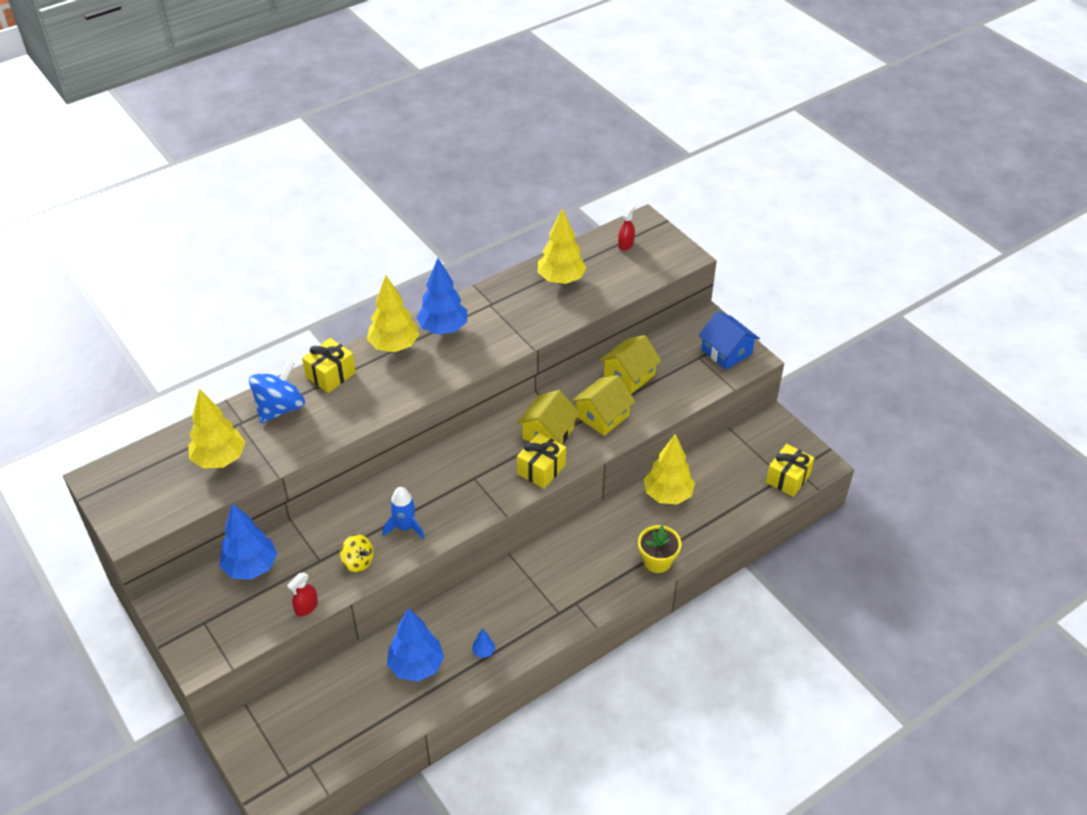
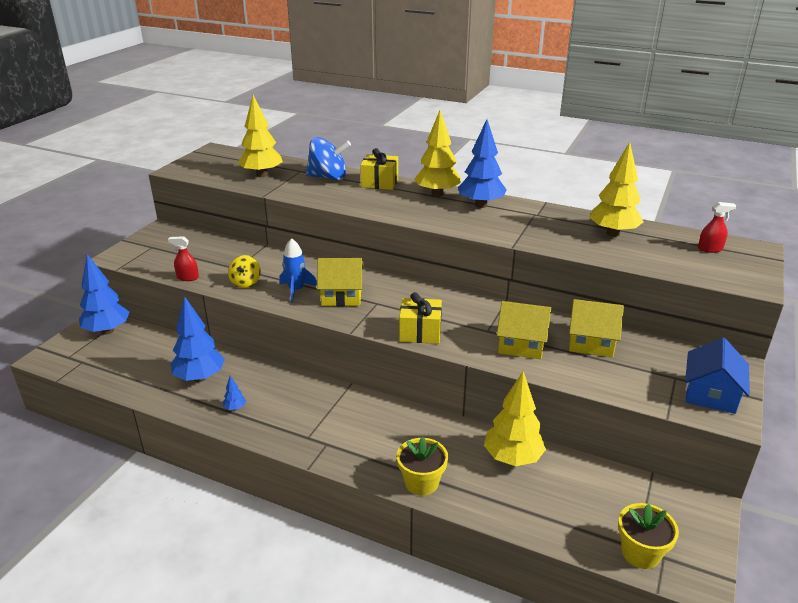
camera: 60 degrees right, 15 degrees down
blue tree [219,503,277,580] -> blue tree moved to [79,254,130,335]
yellow house [517,390,580,444] -> yellow house moved to [317,258,364,306]
yellow gift [766,444,814,497] -> yellow flower pot [618,503,679,569]

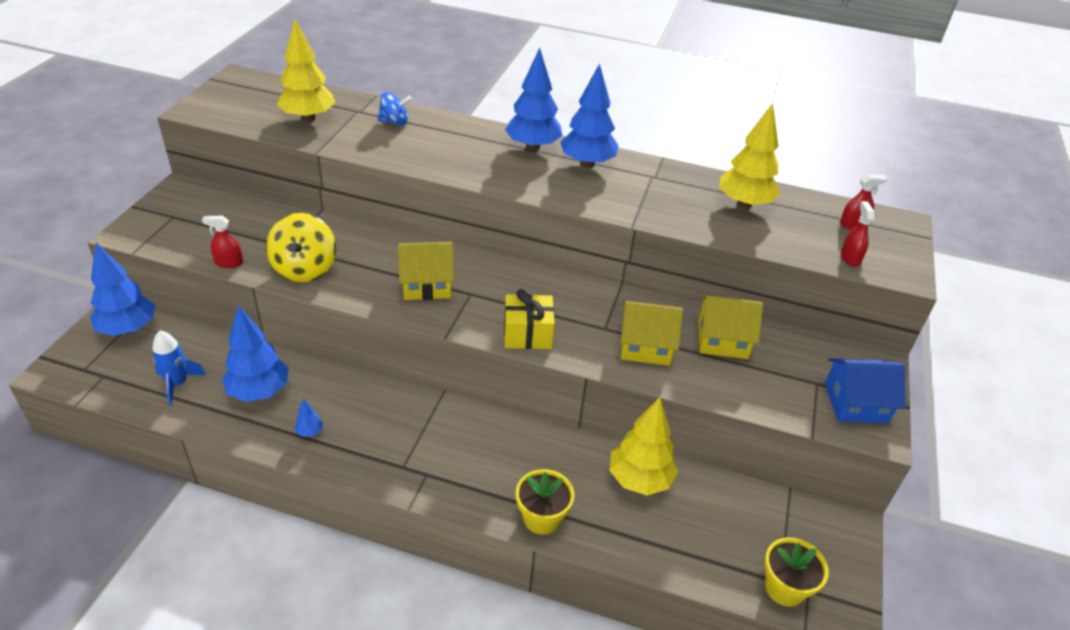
camera: 10 degrees left, 10 degrees up
yellow spinning top [228,255,261,288] -> yellow spinning top [266,213,336,282], size x1.66
blue rocket [280,238,317,302] -> blue rocket moved to [152,331,206,405]
blue spinning top [306,137,351,181] -> blue spinning top [377,92,412,125], size x0.60
yellow gift [360,148,398,190] -> none
yellow tree [414,110,461,197] -> blue tree [505,48,563,151]
blue house [685,338,750,414] -> blue house turned 75 degrees clockwise [825,358,905,423]
none -> red spray bottle [841,201,875,267]

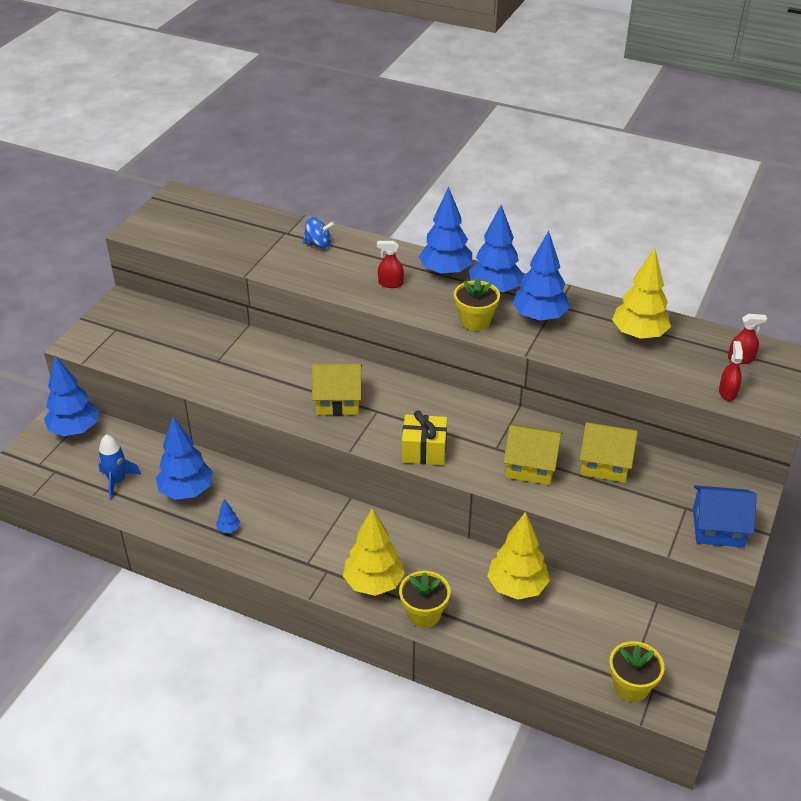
camera: 10 degrees right, 0 degrees up
red spray bottle [202,216,243,268] -> red spray bottle moved to [377,241,404,288]
yellow spinning top [266,213,336,282] -> none
yellow tree [277,19,335,122] -> yellow tree moved to [343,508,405,596]
none -> yellow flower pot [454,277,500,331]
none -> blue tree [512,231,570,322]

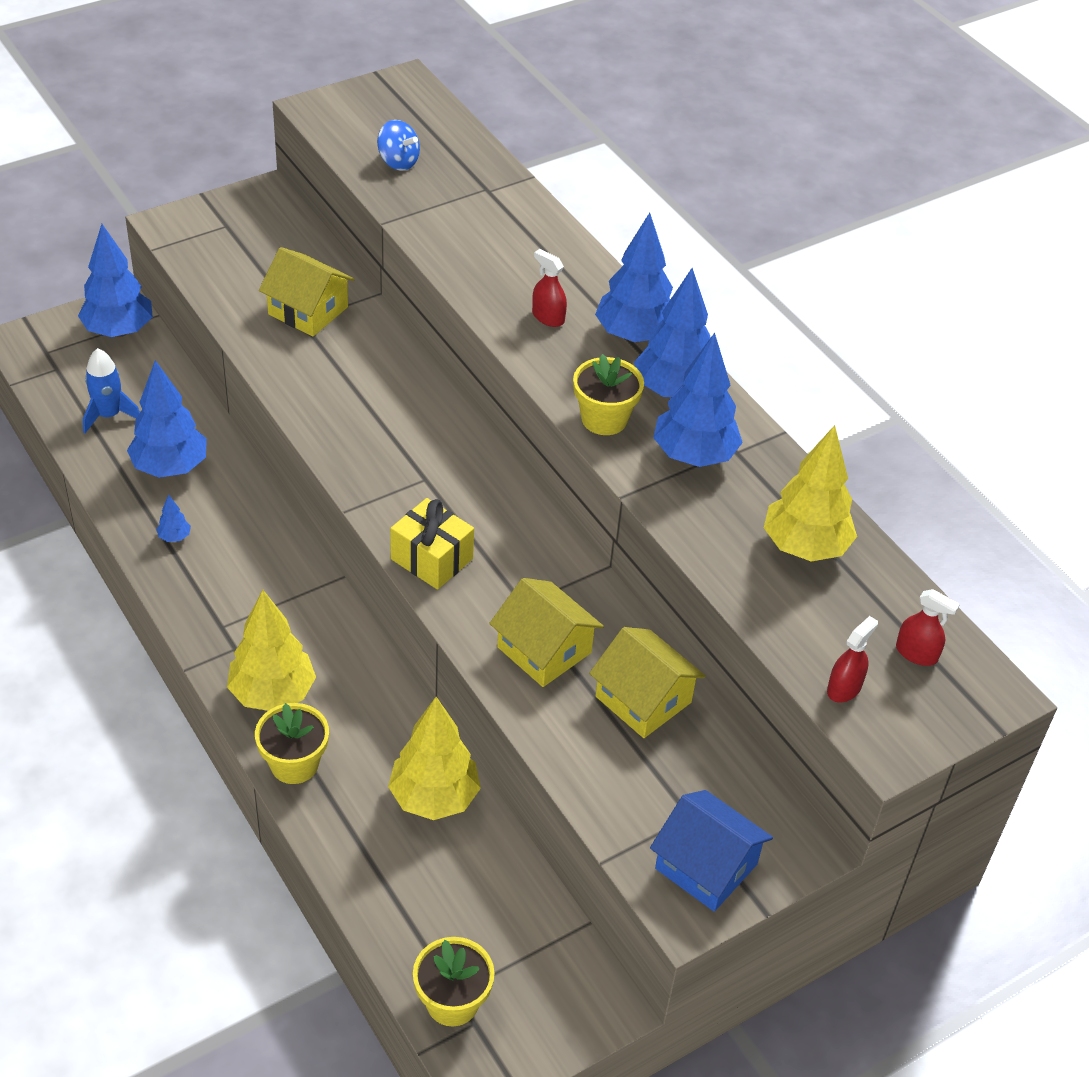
camera: 30 degrees right, 5 degrees up
blue spinning top [303,217,335,249] -> blue spinning top moved to [377,120,420,171]
yellow house [312,364,362,415] -> yellow house moved to [259,247,355,337]

